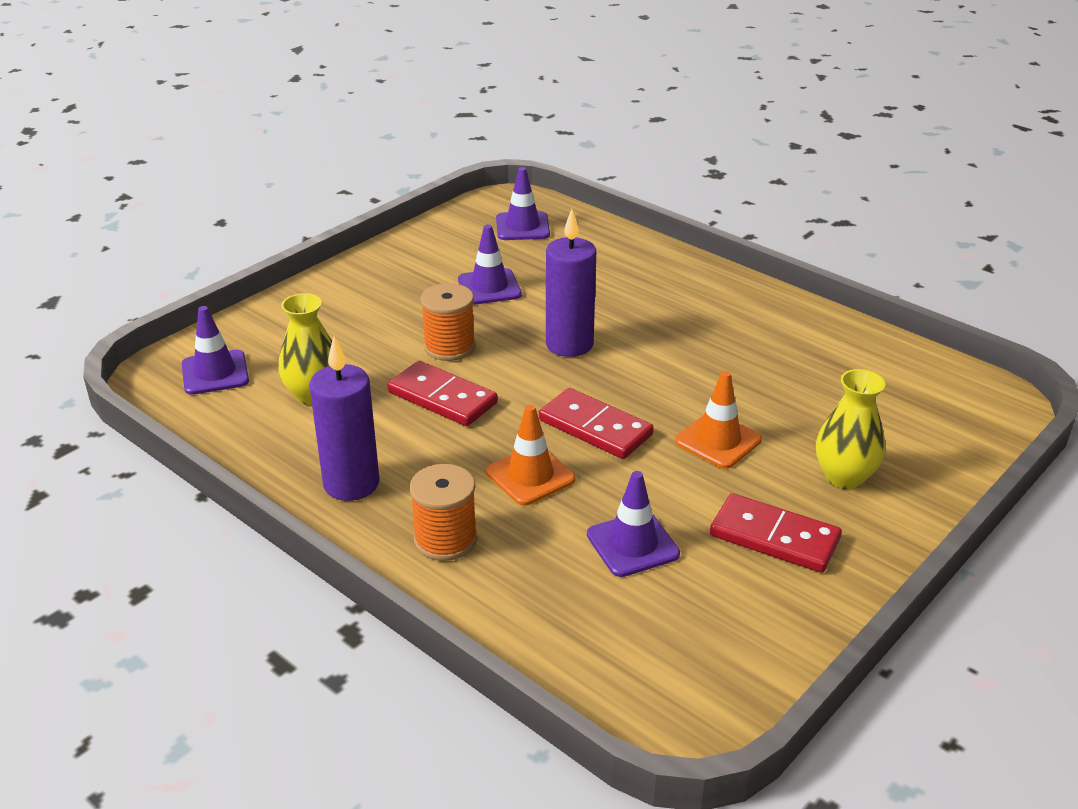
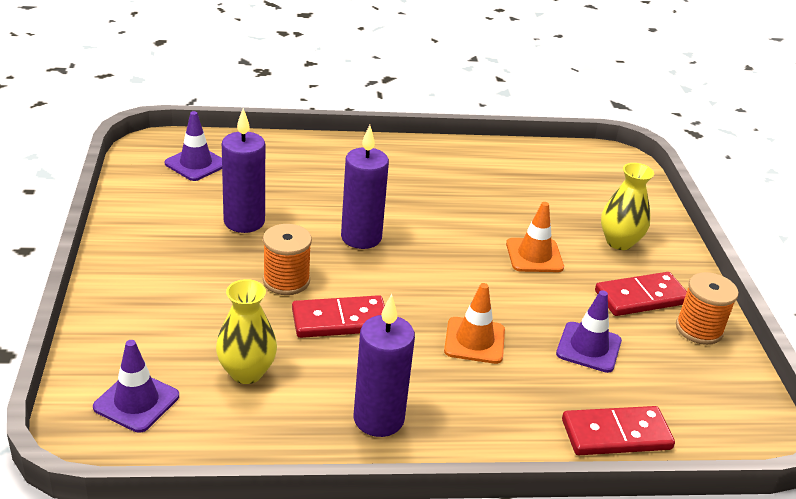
camera: 50 degrees left, 0 degrees up
orange spool [409,464,477,561] -> orange spool moved to [676,272,739,345]
purple traffic cone [458,225,522,305] -> purple candle [222,108,265,233]
red domino [539,388,654,459] -> red domino moved to [562,406,675,455]

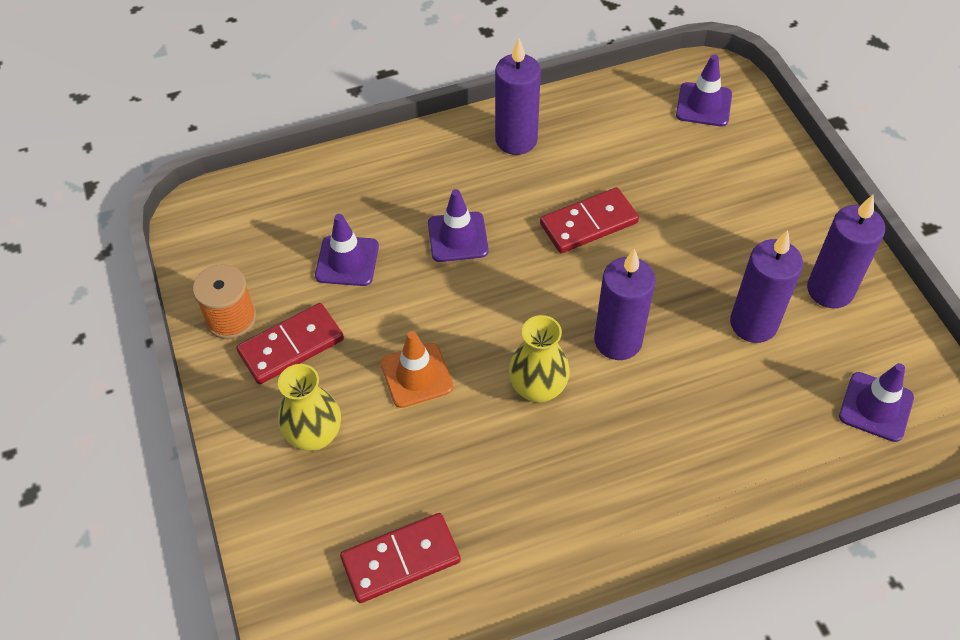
camera: 170 degrees right, 20 degrees up
yellow vase [216,279,277,384] -> yellow vase moved to [509,315,570,403]
orange spool [263,224,312,295] -> none
orange traffic cone [444,283,505,364] -> purple traffic cone [428,189,489,262]
red domino [562,406,675,455] -> red domino moved to [340,513,461,603]
none -> purple candle [807,194,885,308]

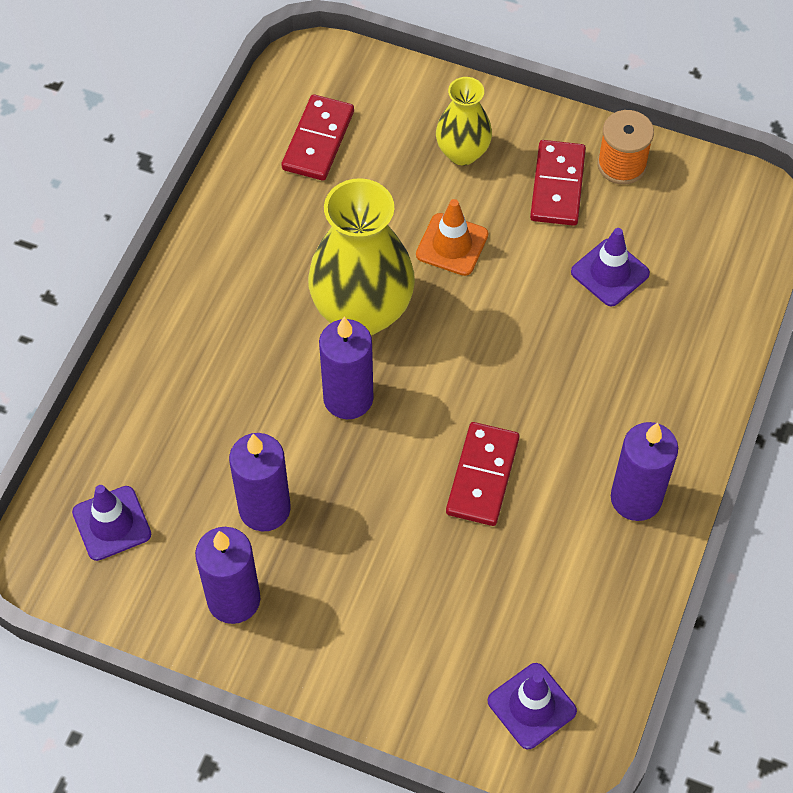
camera: 130 degrees right, 5 degrees up
purple traffic cone [428,189,489,262] -> none
yellow vase [509,315,570,403] -> yellow vase [308,178,415,335], size x1.77

